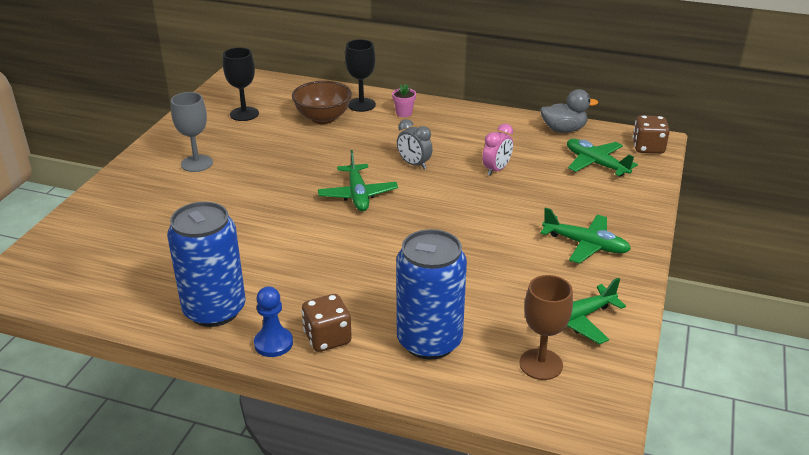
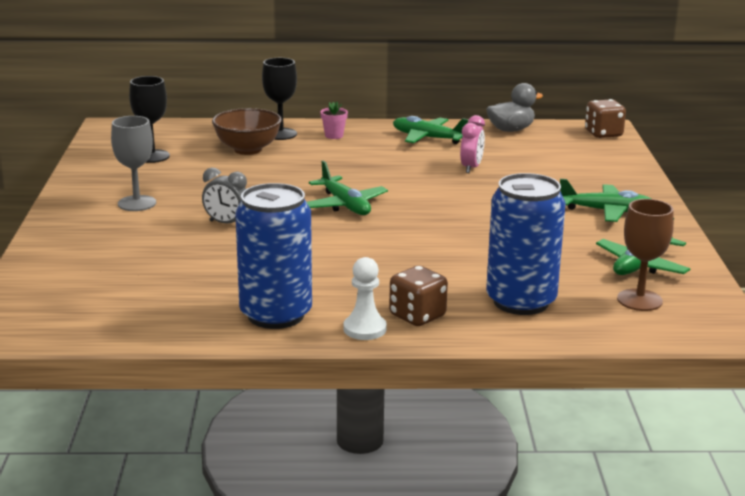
camera: 20 degrees left, 10 degrees down
blue pawn [254,286,293,357] -> white pawn [343,257,387,340]
grey clock [397,119,433,169] -> grey clock moved to [202,168,247,224]
green plane [567,139,638,176] -> green plane moved to [393,116,468,144]

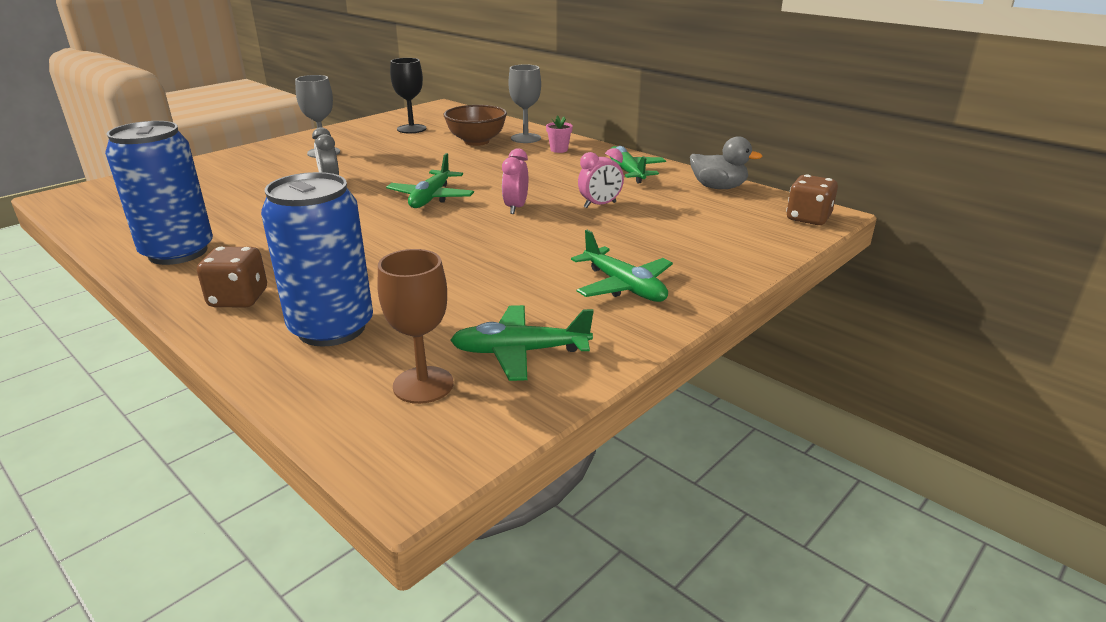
camera: 45 degrees right, 5 degrees up
black goblet [262,58,297,140] -> grey goblet [508,64,541,143]
white pawn [343,257,387,340] -> none
none -> pink clock [502,149,528,214]

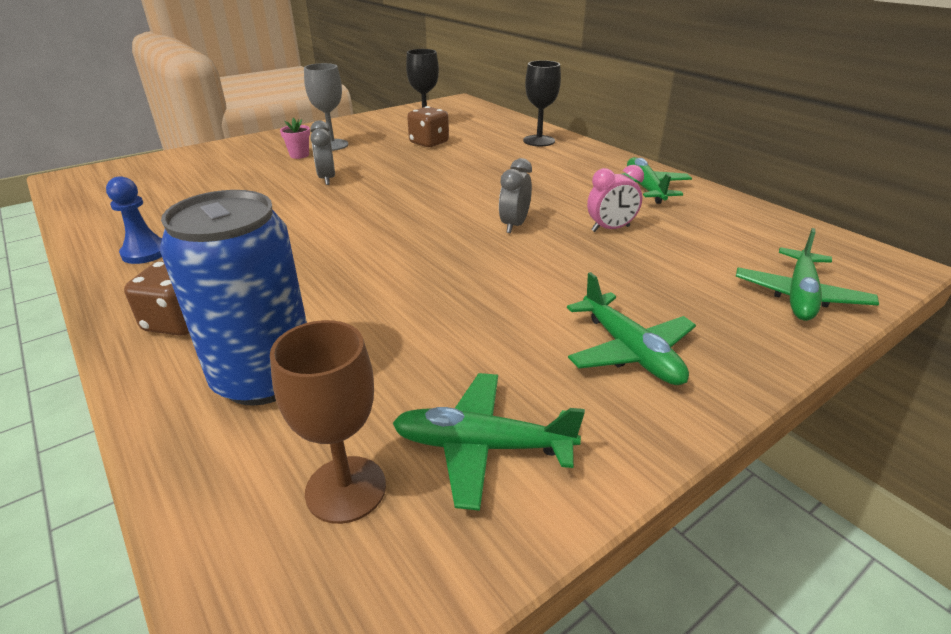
camera: 10 degrees right, 5 degrees up
blue can [105,121,213,265] -> blue pawn [106,176,162,264]
green plane [386,153,474,208] -> green plane moved to [736,228,879,321]
brown bowl [444,105,507,146] -> none
pink clock [502,149,528,214] -> grey clock [499,158,532,233]
grey goblet [508,64,541,143] -> black goblet [523,60,561,146]
pink flower pot [546,115,573,153] -> pink flower pot moved to [280,118,310,159]
grey duck [690,136,763,189] -> none
brown dice [786,174,838,225] -> brown dice moved to [407,106,449,147]

